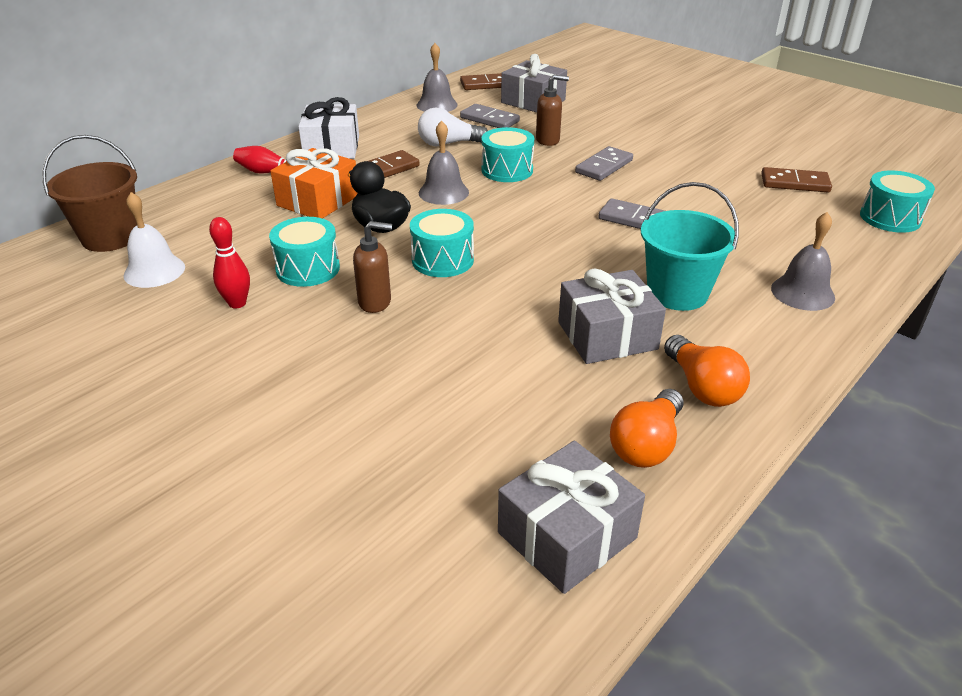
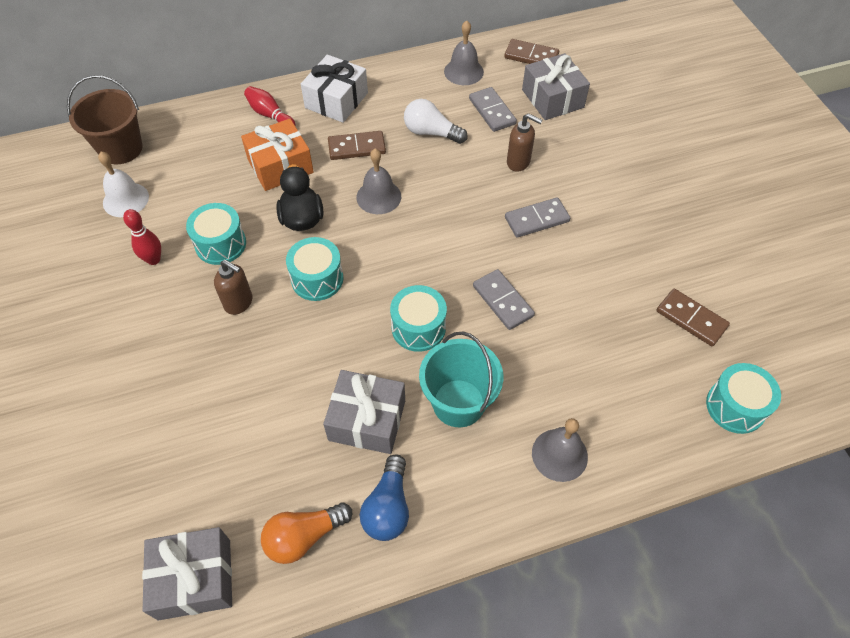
camera: 30 degrees right, 20 degrees up
turquoise drum [481,127,534,182] -> turquoise drum moved to [390,285,447,352]
orange light bulb [664,335,750,407] -> blue light bulb [360,454,409,541]

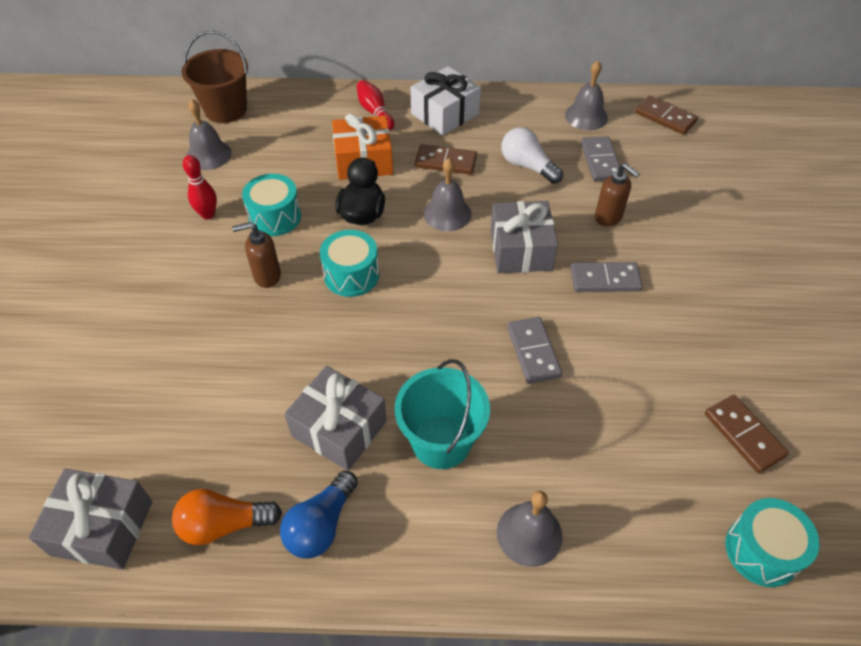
camera: 20 degrees right, 5 degrees down
white bell [98,152,149,217] -> grey bell [187,99,232,170]
brown soap dispenser [214,260,252,315] -> brown soap dispenser turned 120 degrees clockwise [232,222,281,288]
turquoise drum [390,285,447,352] -> none
grey gift [522,53,590,120] -> grey gift moved to [491,201,558,273]

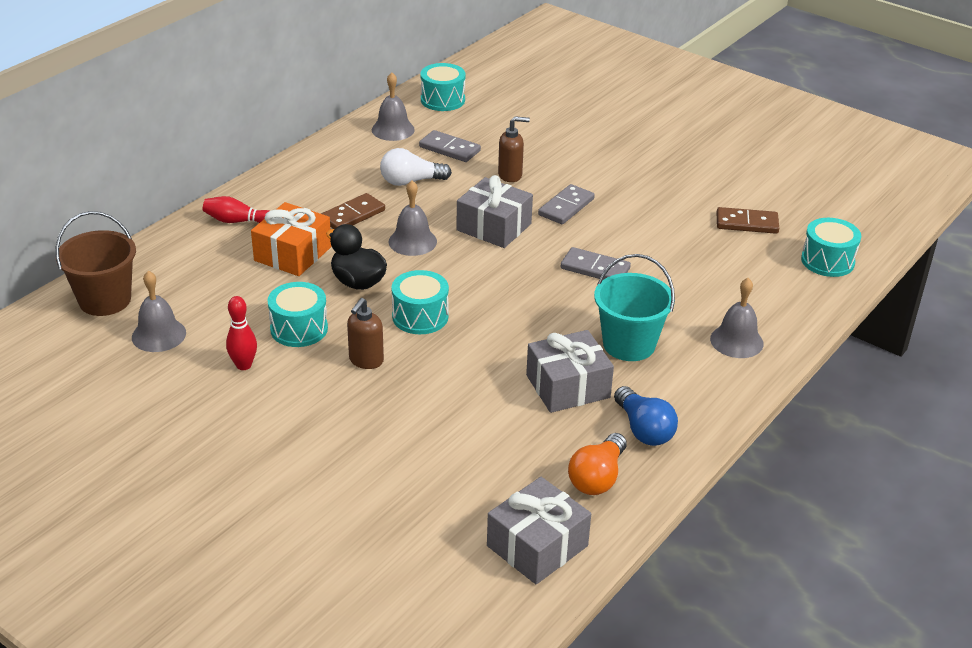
camera: 55 degrees left, 15 degrees down
white gift [410,66,481,136] -> none
brown domino [635,96,698,135] -> turquoise drum [420,63,466,111]

